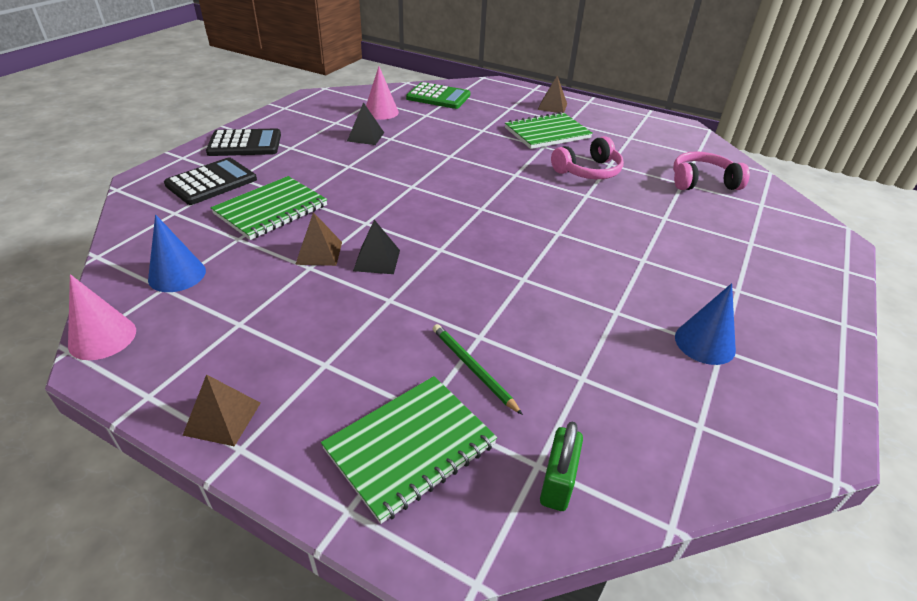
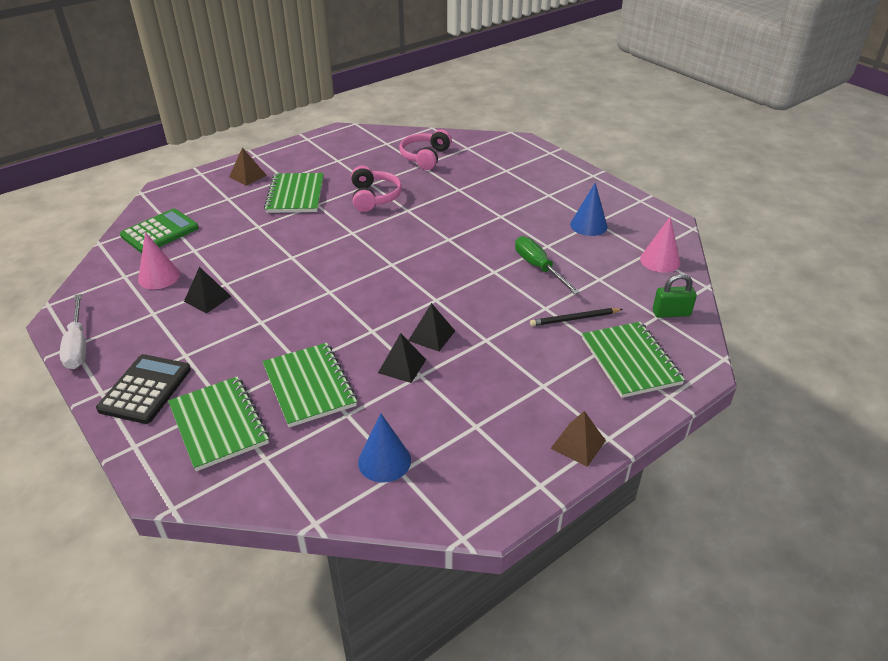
camera: 65 degrees left, 0 degrees up
pink cone [68,274,136,360] -> pink cone moved to [640,216,680,273]
black calculator [164,158,257,205] -> green notebook [168,376,269,471]
brown pyramid [295,212,342,266] -> black pyramid [378,333,426,383]
green pencil [433,324,523,415] -> black pencil [530,308,623,326]
green padlock [540,422,583,511] -> green padlock turned 45 degrees counterclockwise [653,273,697,318]
none -> white screwdriver [60,294,86,369]
none -> green screwdriver [515,236,580,294]

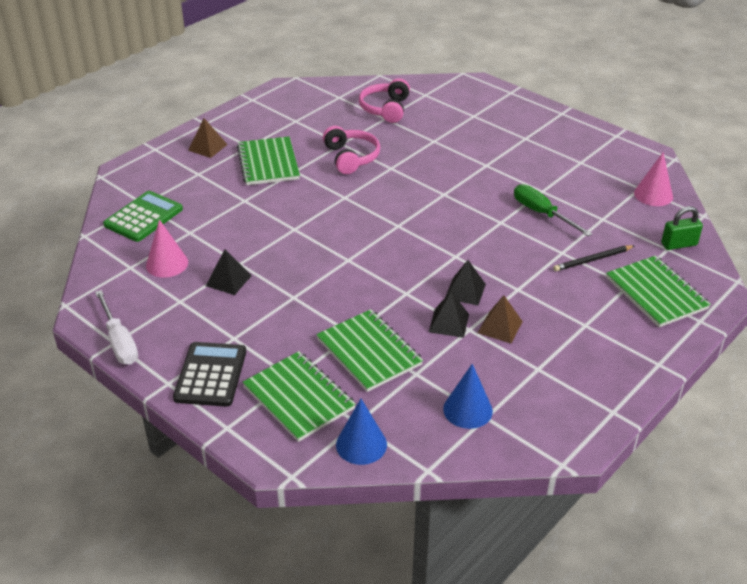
camera: 10 degrees left, 0 degrees up
brown pyramid [551,411,606,467] -> brown pyramid moved to [478,295,523,343]
blue cone [570,183,607,236] -> blue cone moved to [336,399,387,465]

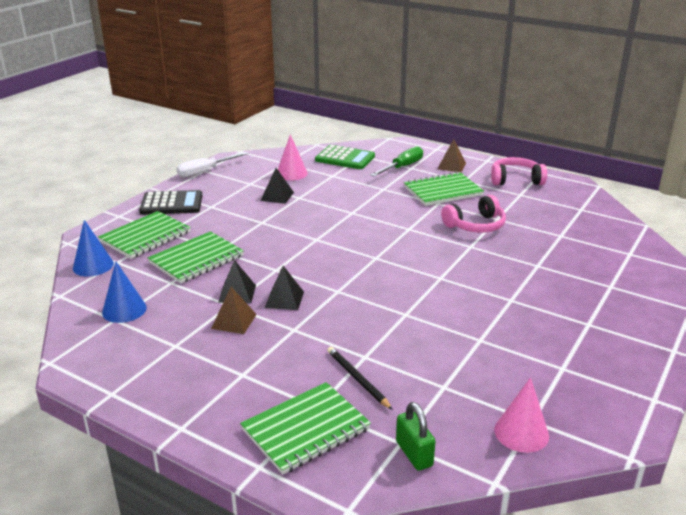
camera: 80 degrees right, 10 degrees down
pink headphones [359,78,410,123] -> pink headphones moved to [491,157,547,185]
green screwdriver [514,184,592,236] -> green screwdriver moved to [370,146,423,176]

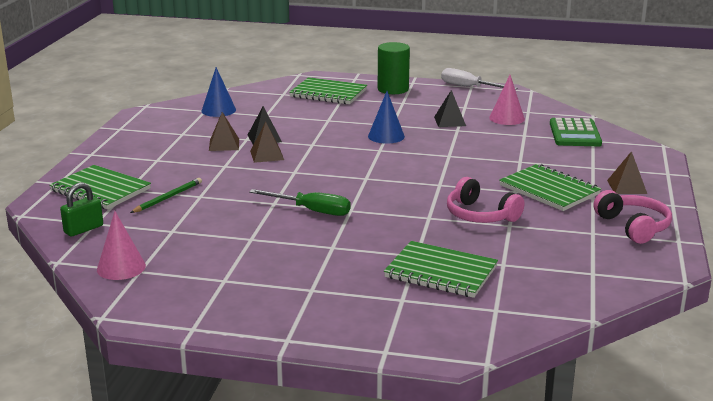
camera: 70 degrees right, 5 degrees down
blue cone [73,220,114,276] -> blue cone moved to [368,91,405,144]
black calculator [139,190,203,215] -> green cylinder [378,42,410,94]
green notebook [148,231,244,283] -> green notebook moved to [384,241,498,298]
black pyramid [265,266,304,310] -> brown pyramid [250,122,284,163]
black pencil [327,347,393,410] -> green pencil [130,178,202,213]
green screwdriver [370,146,423,176] -> green screwdriver moved to [249,189,351,216]

